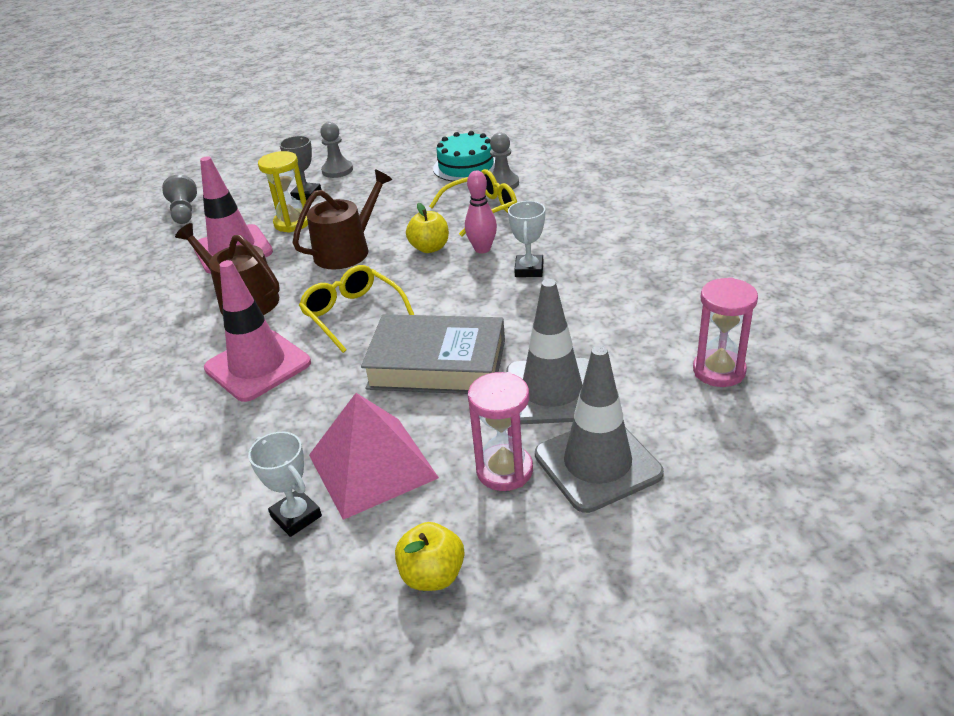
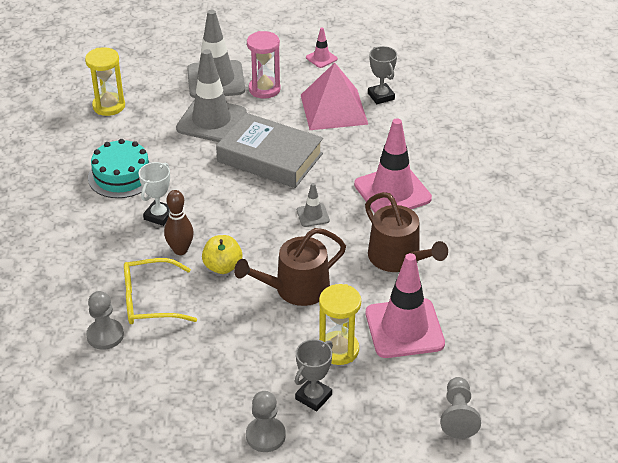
camera: 165 degrees left, 5 degrees up
white trophy [248,432,322,537] -> grey trophy [368,46,397,104]
yellow glasses [299,265,414,353] -> grey traffic cone [297,183,330,227]
yellow apple [395,522,465,591] -> pink traffic cone [306,28,338,68]
turquoise cake [433,131,495,182] -> turquoise cake moved to [88,139,151,198]
pink bowling pin [465,170,497,254] -> brown bowling pin [164,190,194,255]
pink hourglass [693,277,758,387] -> yellow hourglass [85,47,125,116]

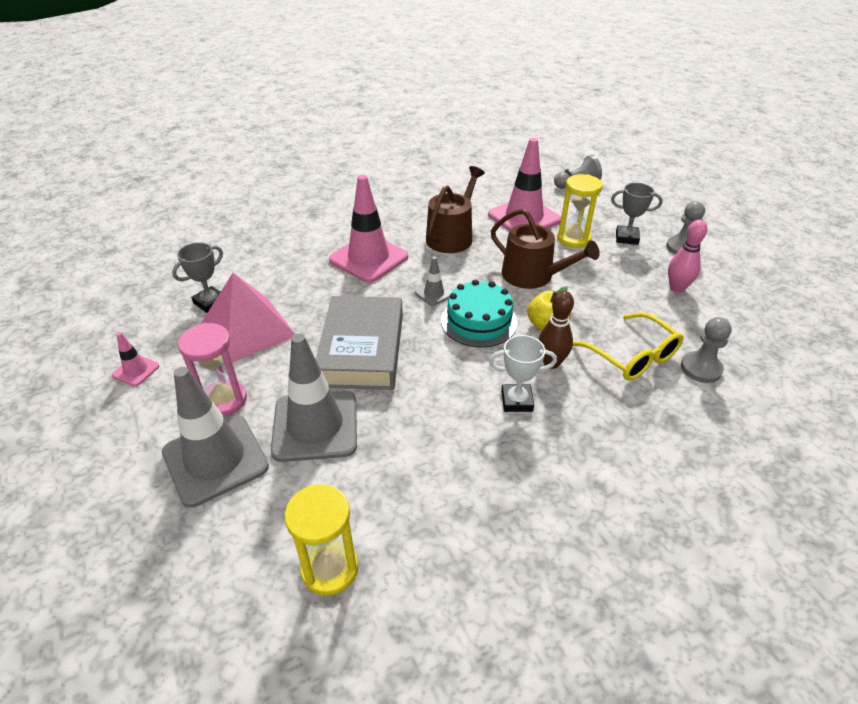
camera: 115 degrees left, 0 degrees up
turquoise cake [88,139,151,198] -> turquoise cake moved to [441,279,518,348]
none -> pink bowling pin [668,220,707,293]

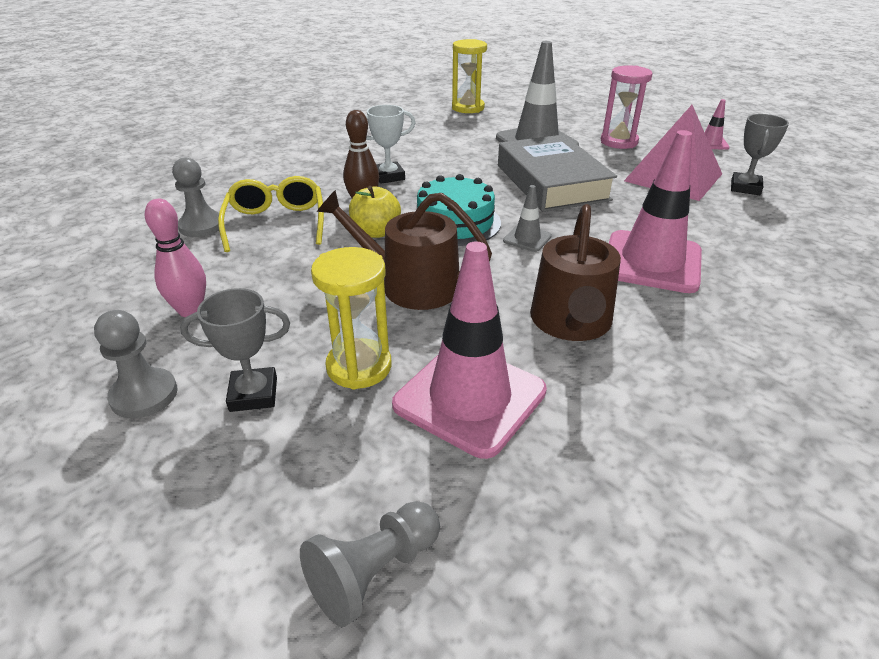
camera: 160 degrees right, 5 degrees down
grey traffic cone [162,367,269,507] -> none
yellow glasses [573,312,683,381] -> yellow glasses turned 45 degrees clockwise [218,176,324,252]

